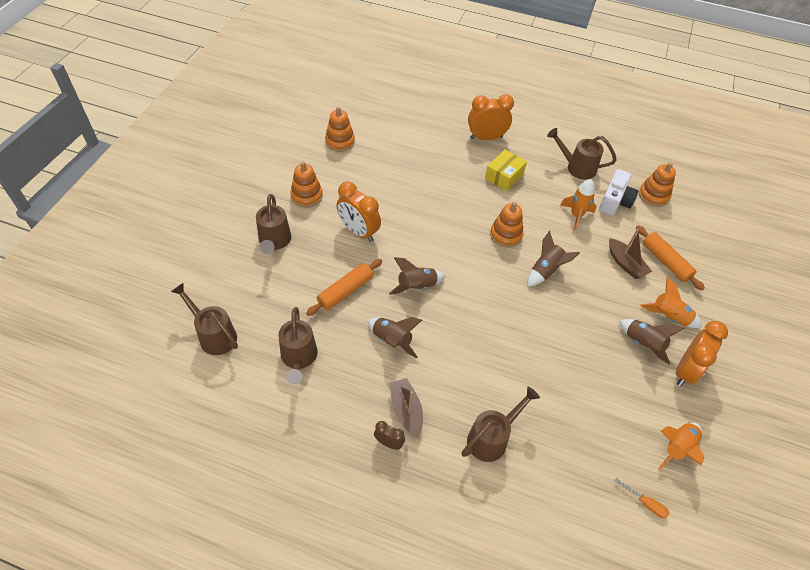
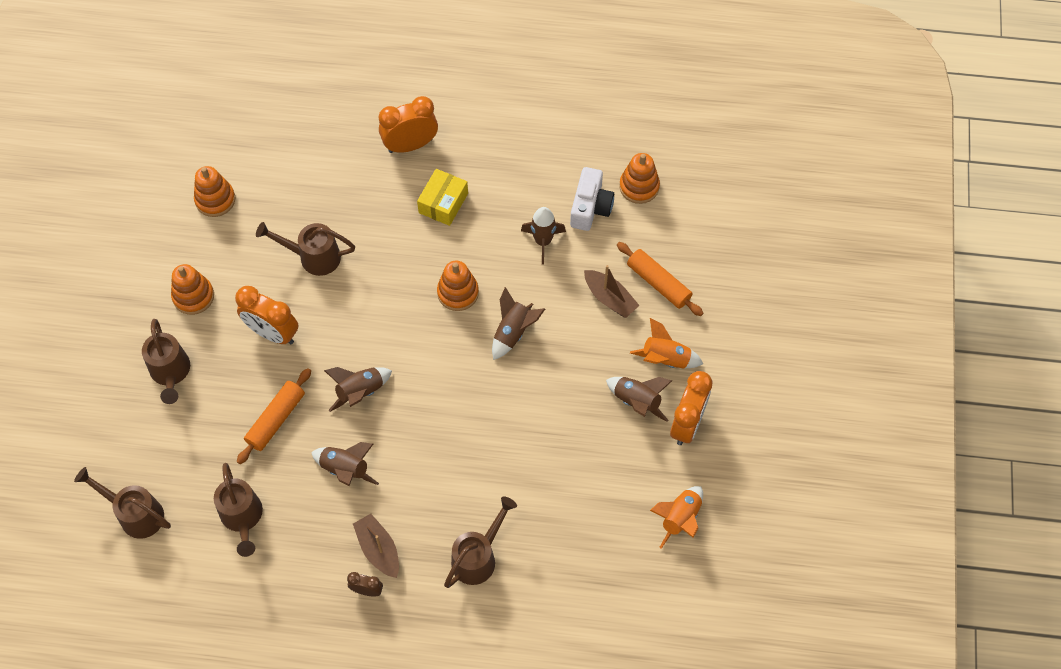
camera: 10 degrees left, 10 degrees up
brown watering can [547,128,616,180] -> brown watering can moved to [256,222,355,276]
orange rocket [560,179,596,230] -> brown rocket [521,207,566,264]
orange screwdriver [614,478,669,519] -> none

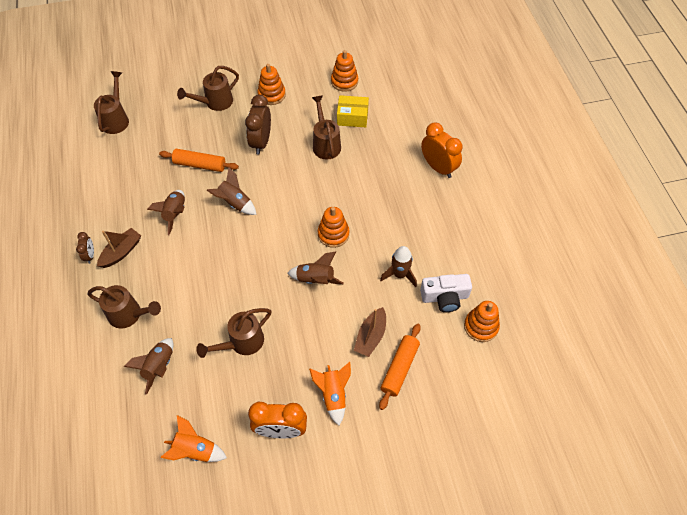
camera: 70 degrees right, 5 degrees down
brown watering can [214,463,263,557] -> brown watering can moved to [196,308,271,358]
orange clock [235,286,298,344] -> brown clock [245,95,271,154]
yellow box [417,169,468,226] -> yellow box moved to [337,95,369,127]
brown rocket [606,377,672,422] -> brown rocket moved to [124,338,173,395]

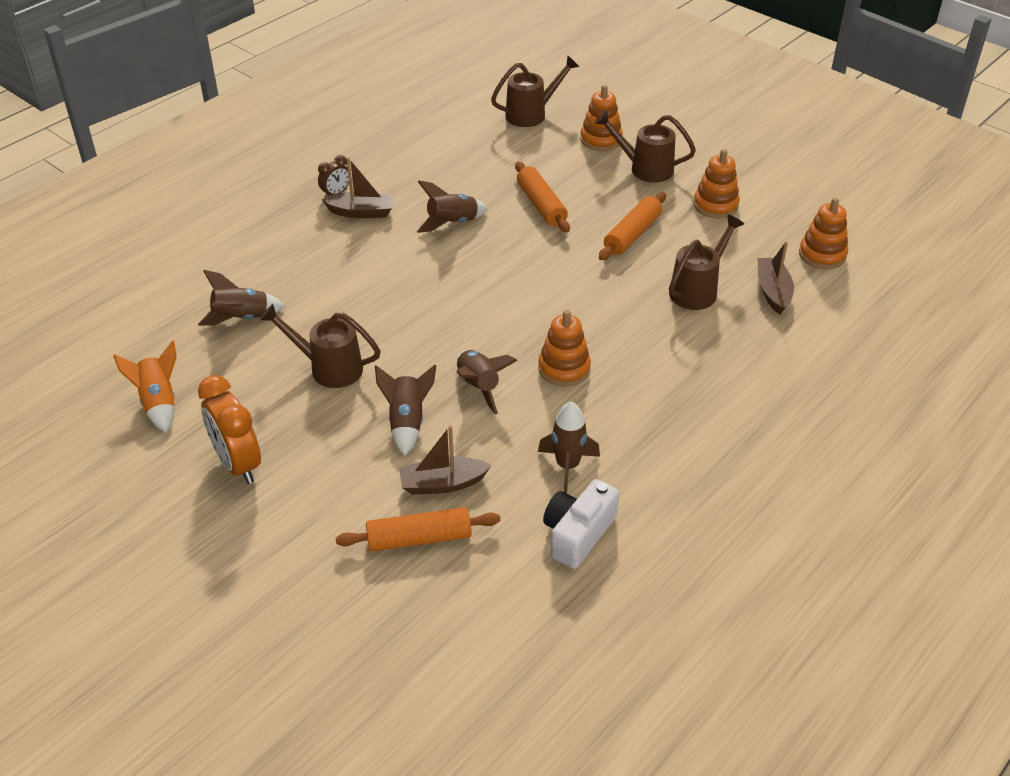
camera: 55 degrees right, 15 degrees down
brown watering can [88,285,161,328] -> none
brown rocket [207,167,256,215] -> brown rocket moved to [375,365,436,456]
brown clock [245,95,271,154] -> orange rolling pin [599,192,666,260]
orange rocket [309,362,351,426] -> none
yellow box [337,95,369,127] -> brown boat [758,241,794,314]
white camera [420,274,472,312] -> white camera turned 75 degrees clockwise [543,479,619,569]
orange clock [421,122,463,178] -> none
orange stacking toy [464,301,500,342] -> orange stacking toy moved to [580,85,623,151]

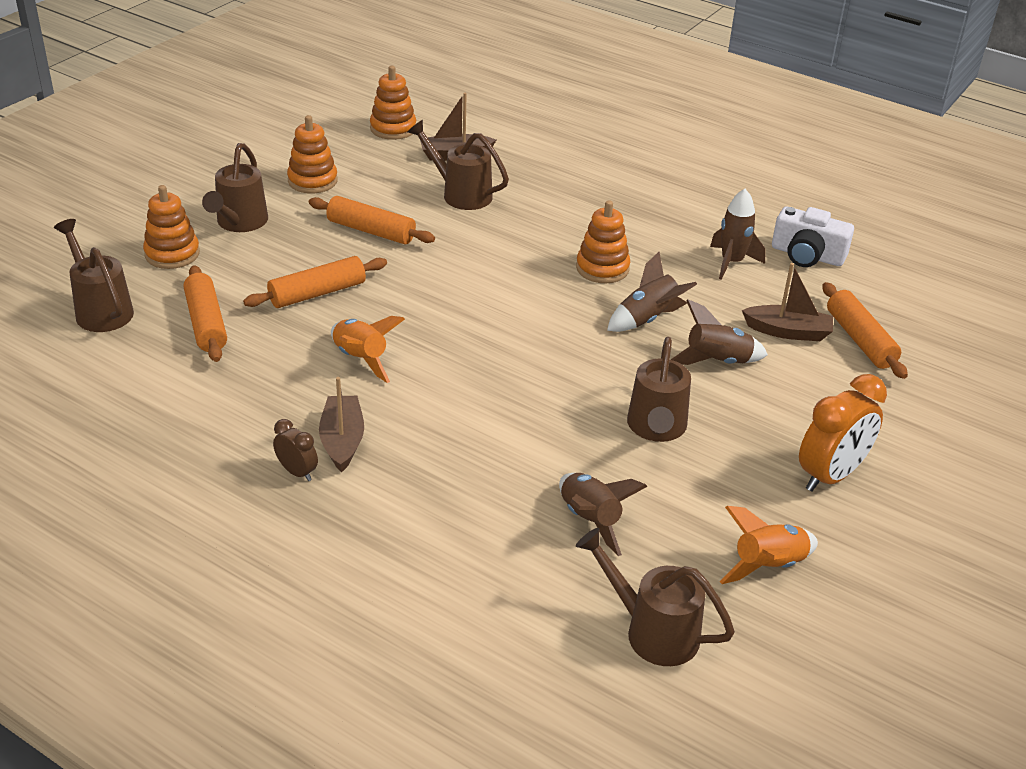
camera: 100 degrees left, 5 degrees down
brown boat [399,425,491,495] -> brown boat turned 60 degrees counterclockwise [742,263,833,341]
brown rocket [417,181,488,233] -> orange rocket [331,316,405,383]
none -> orange rolling pin [184,265,227,362]
none -> brown watering can [576,528,735,666]

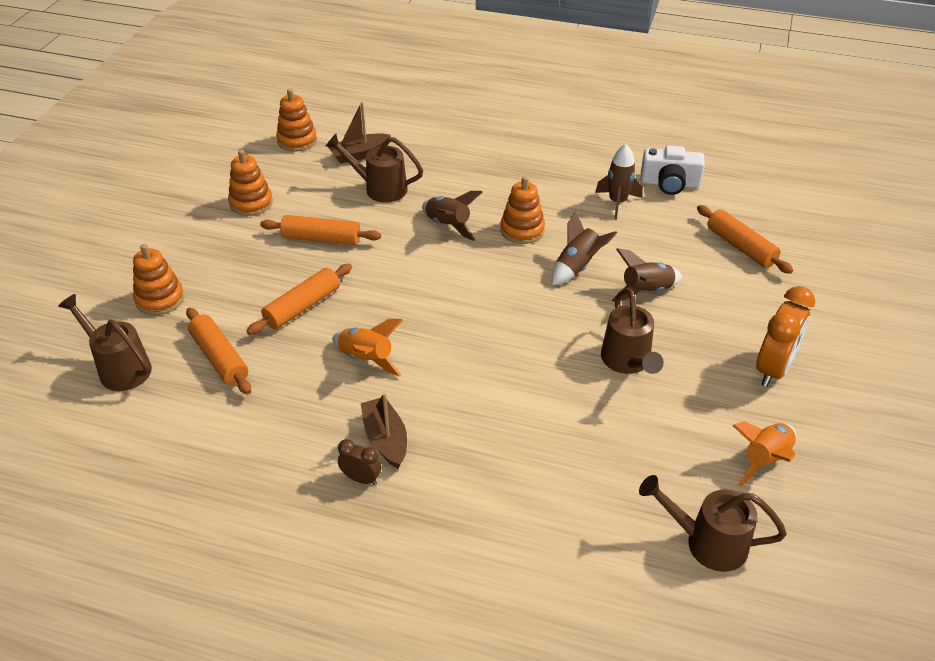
camera: 15 degrees left, 5 degrees up
brown watering can [202,143,268,232] -> none
brown rocket [559,473,648,556] -> brown rocket moved to [422,191,482,241]
brown boat [742,263,833,341] -> none

